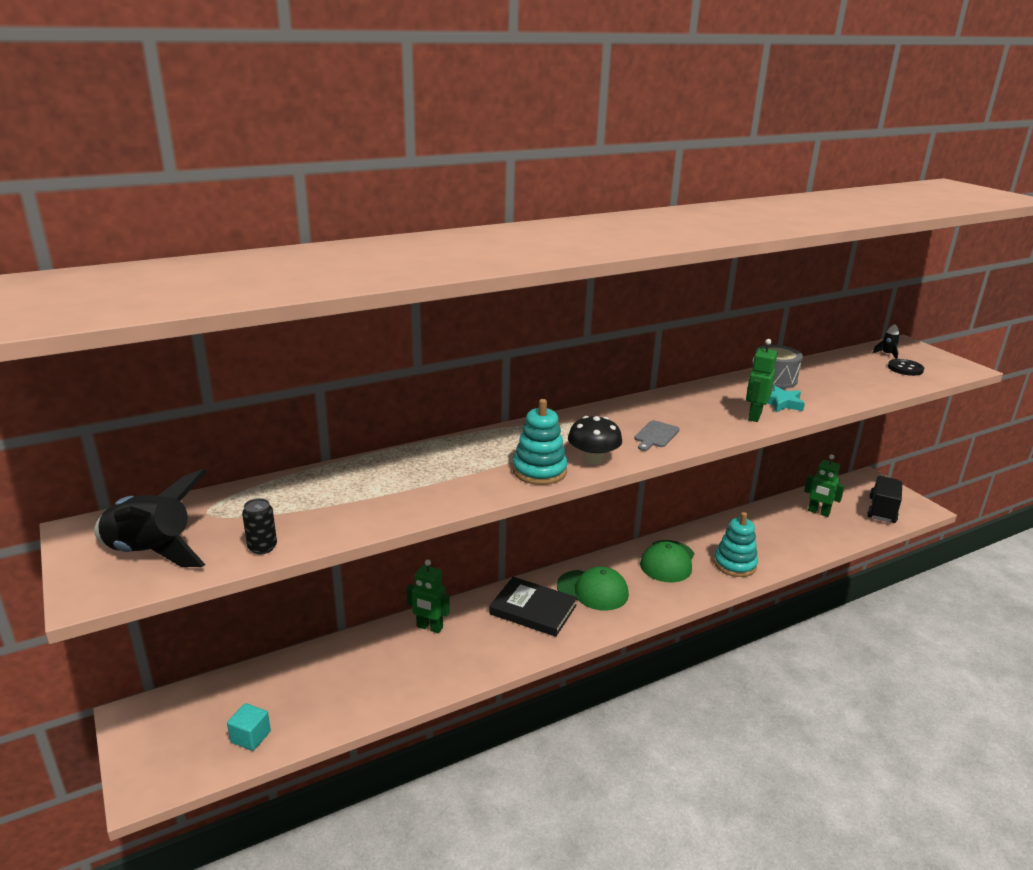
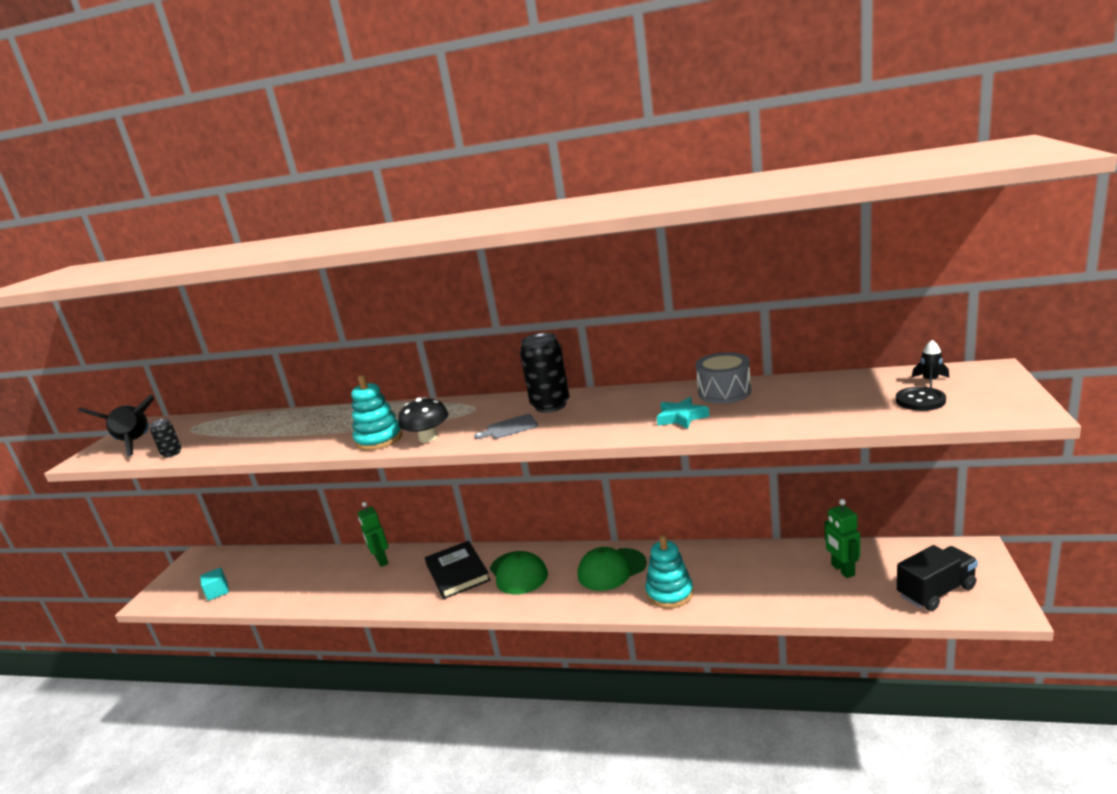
camera: 45 degrees right, 5 degrees down
green robot [746,339,777,422] -> none
none -> black can [520,333,569,413]

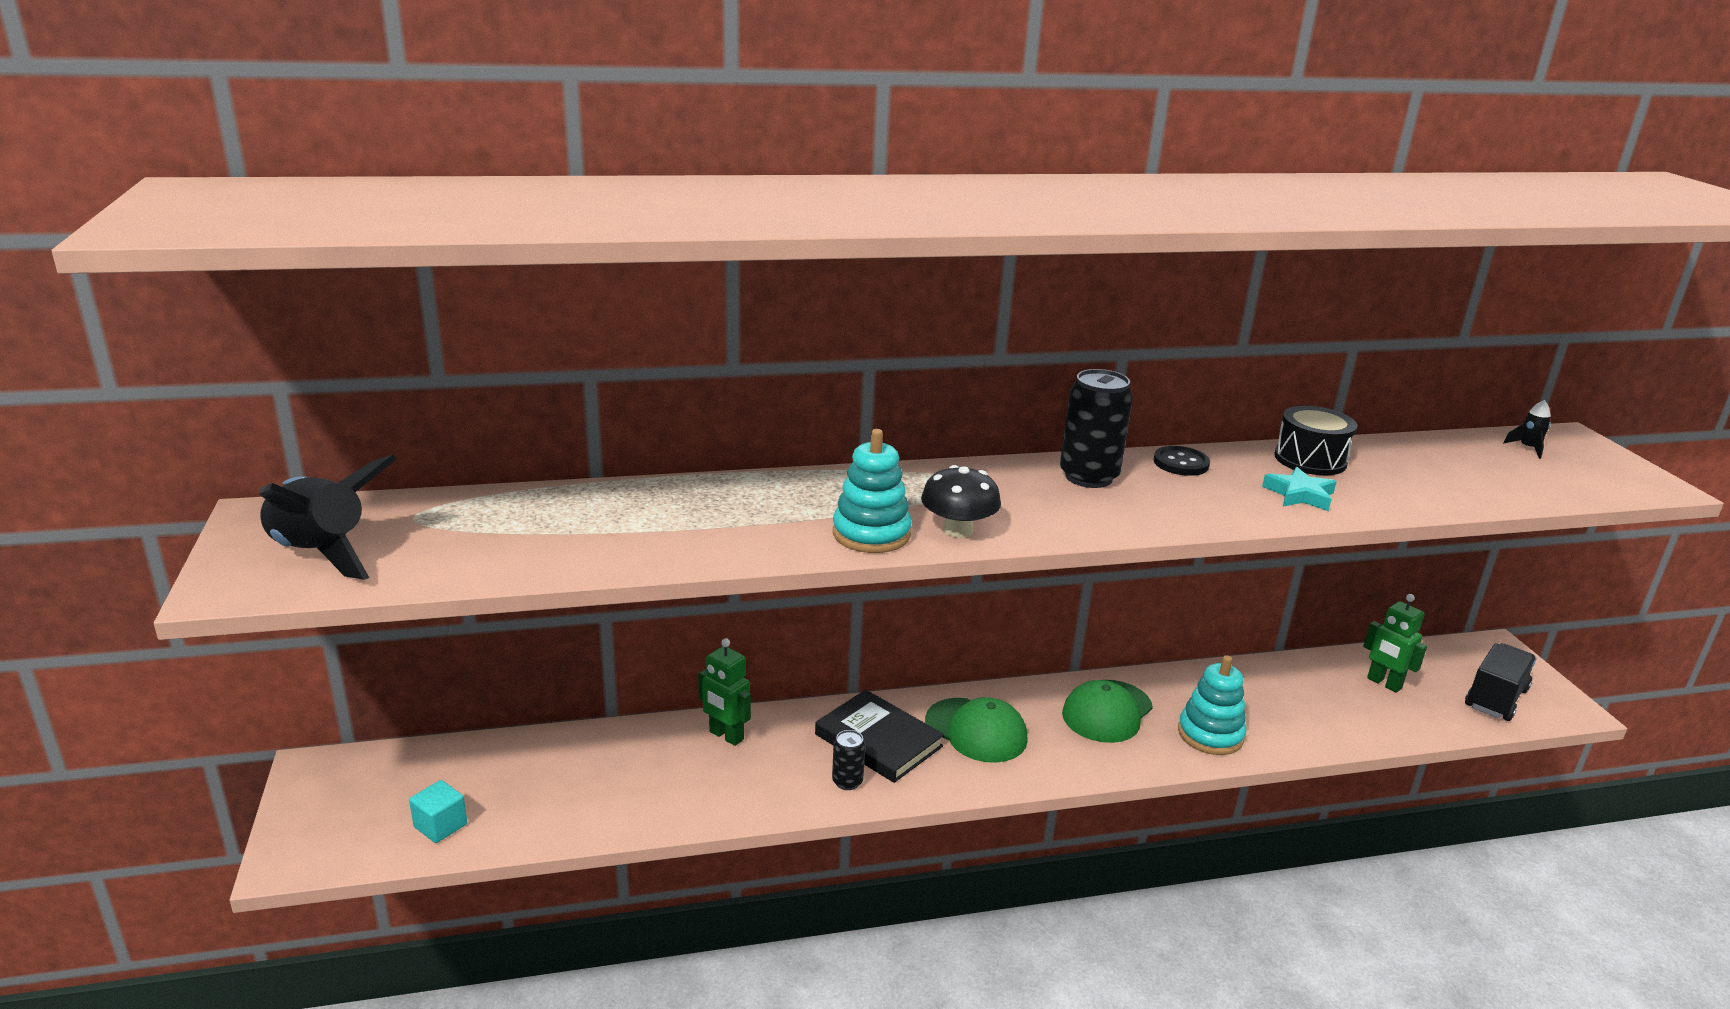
camera: 30 degrees left, 5 degrees up
black can [150,419,182,458] -> black can moved to [832,730,865,790]
grey cutting board [474,414,538,439] -> none
grey drum [695,352,751,404] -> black drum [1274,406,1357,475]
black button [896,387,946,411] -> black button moved to [1154,446,1210,476]

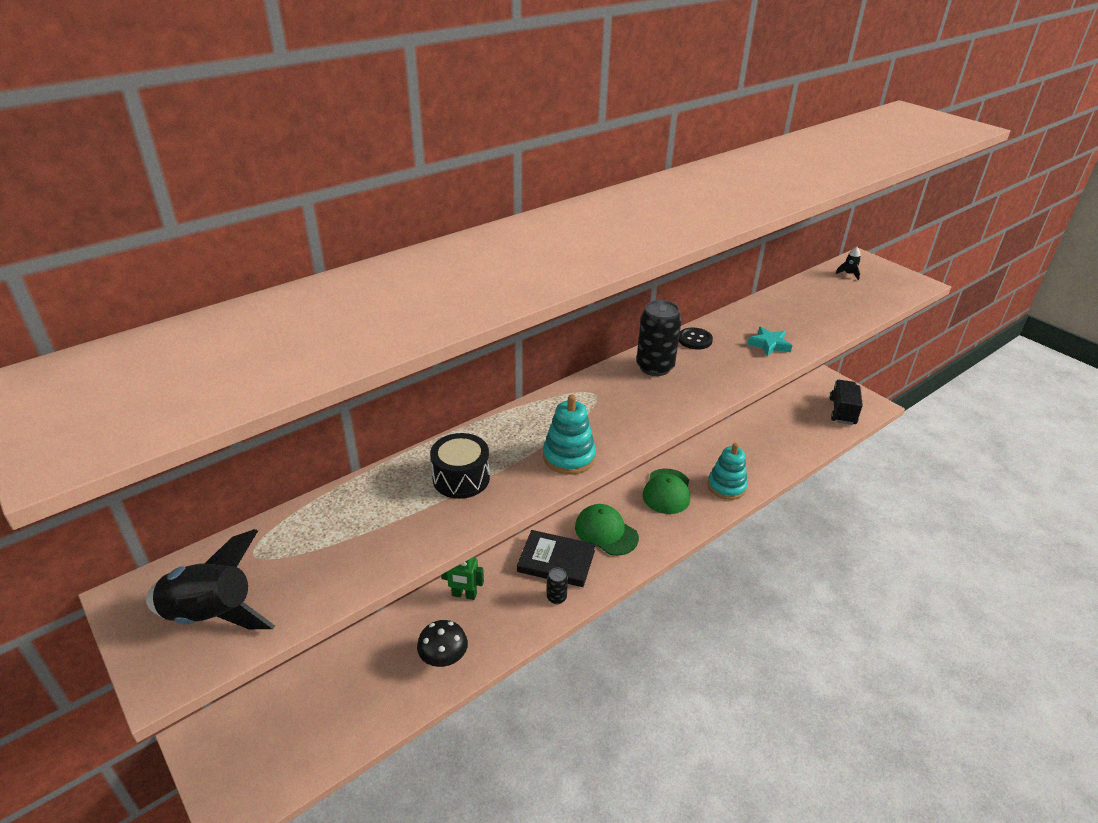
camera: 25 degrees left, 10 degrees up
turquoise cube [409,780,467,843] -> none
black mushroom [921,465,1001,538] -> black mushroom moved to [417,620,468,667]
green cap [925,697,1028,763] -> green cap turned 150 degrees counterclockwise [575,504,639,556]
black drum [1274,406,1357,475] -> black drum moved to [430,433,490,499]
green robot [1363,594,1427,693] -> none

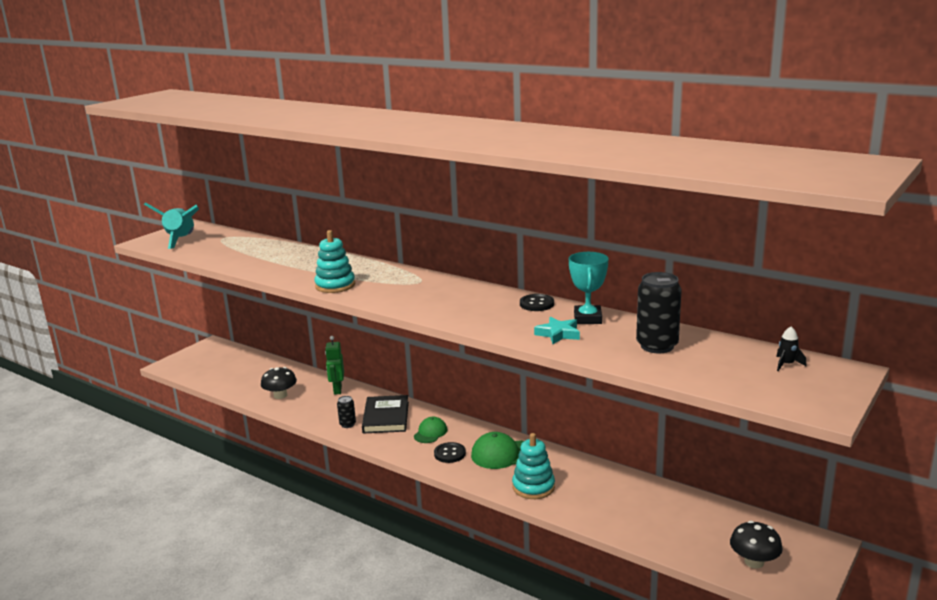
camera: 75 degrees right, 15 degrees down
black rocket [146,529,275,629] -> turquoise rocket [144,203,199,249]
black drum [430,433,490,499] -> none
green cap [575,504,639,556] -> green cap [414,417,447,443], size x0.63
black can [636,300,682,376] -> black can moved to [636,272,682,353]
black truck [830,380,863,425] -> black mushroom [730,521,783,568]
none -> black button [434,442,466,463]
none -> turquoise trophy [569,252,609,324]

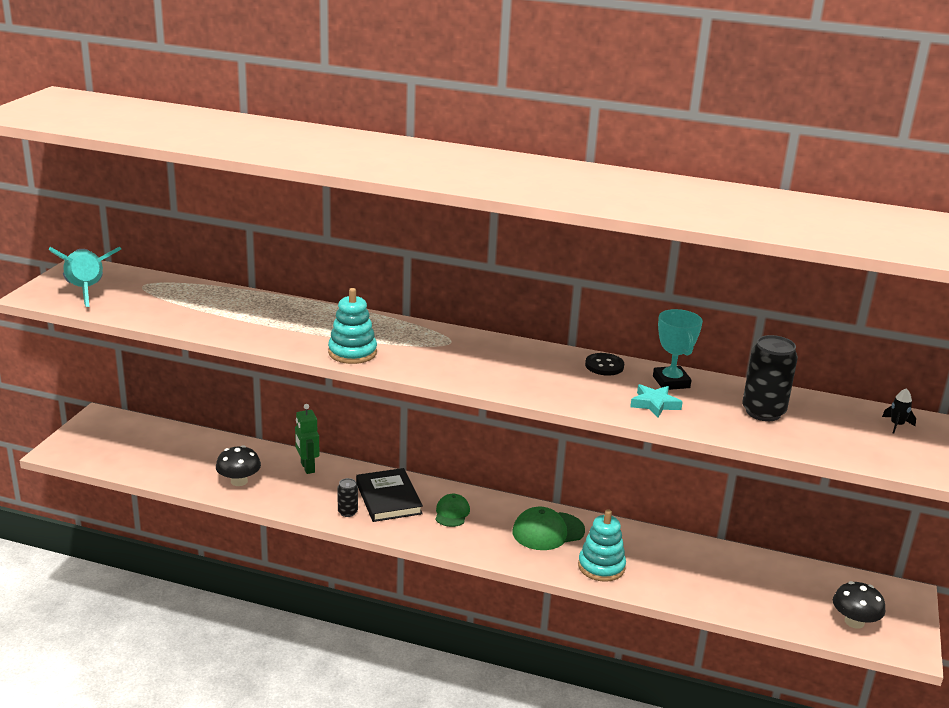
camera: 20 degrees left, 5 degrees up
black button [434,442,466,463] -> none

